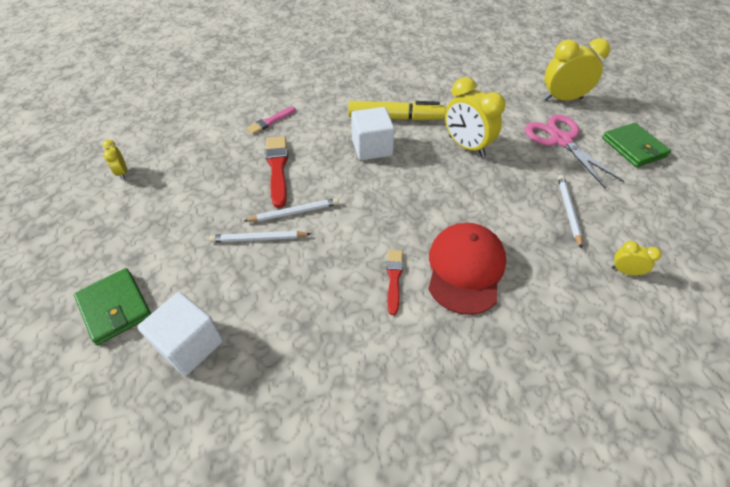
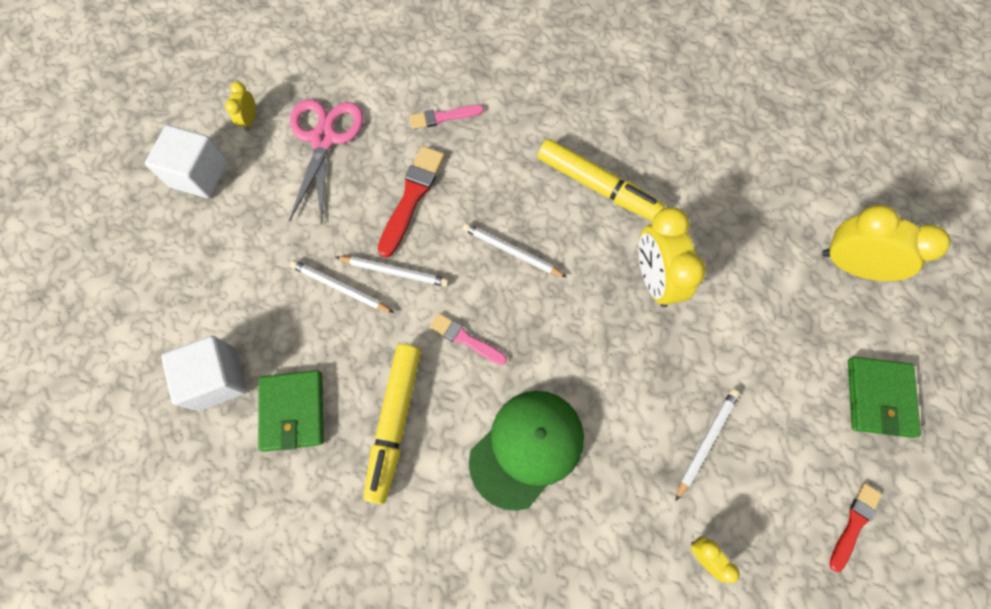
camera: 30 degrees right, 20 degrees up
green wallet [74,268,151,345] -> green wallet moved to [258,370,324,452]
white cube [351,107,395,161] -> white cube moved to [145,125,228,198]
red brush [386,250,403,315] -> red brush moved to [829,483,882,572]
red cap [428,223,506,315] -> green cap [469,391,584,511]
pink scissors [525,115,624,188] -> pink scissors moved to [289,99,364,225]
none -> yellow marker [363,344,421,504]
none -> pink brush [430,313,507,365]
none -> white pencil [463,223,567,278]

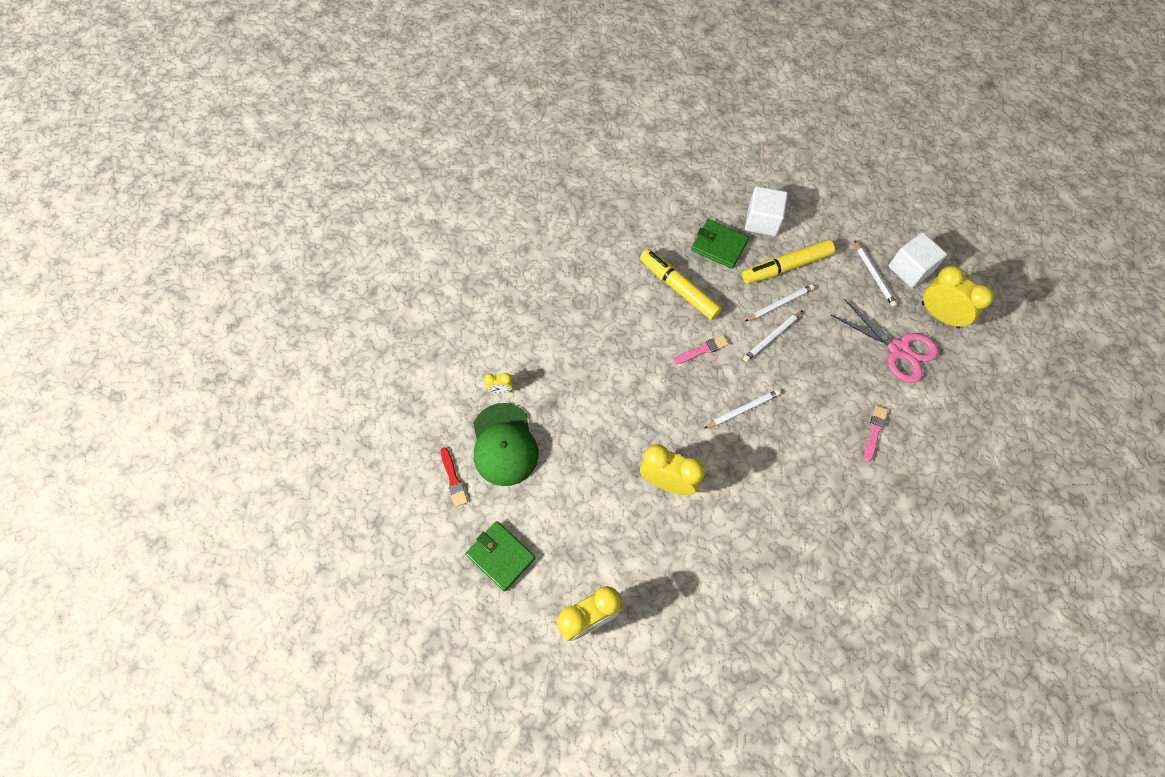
camera: 125 degrees right, 5 degrees down
yellow clock [225,82,256,131] -> yellow clock [922,266,994,328], size x2.08
red brush [378,146,445,258] -> none
green cap [469,391,584,511] -> green cap moved to [473,403,539,486]
yellow marker [538,139,665,221] -> yellow marker moved to [742,239,835,284]
white pencil [675,389,740,501] -> white pencil moved to [854,240,897,307]

